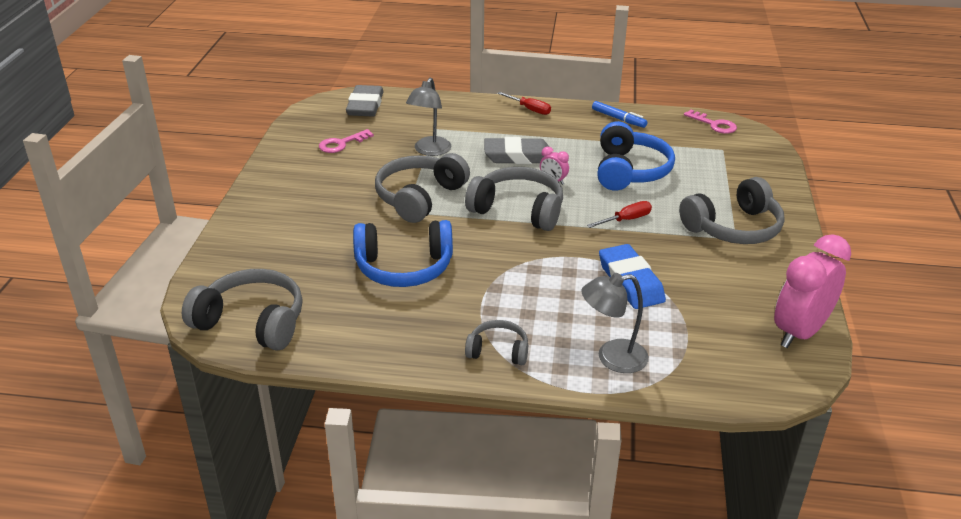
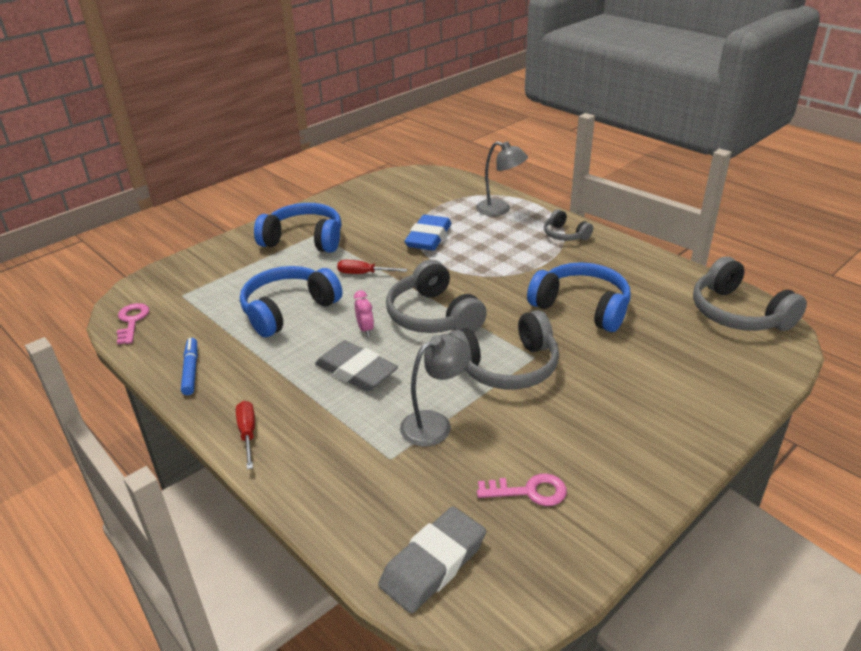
camera: 140 degrees left, 0 degrees up
grey headphones [679,177,785,244] -> blue headphones [254,203,341,253]
pink clock [774,234,851,348] -> none

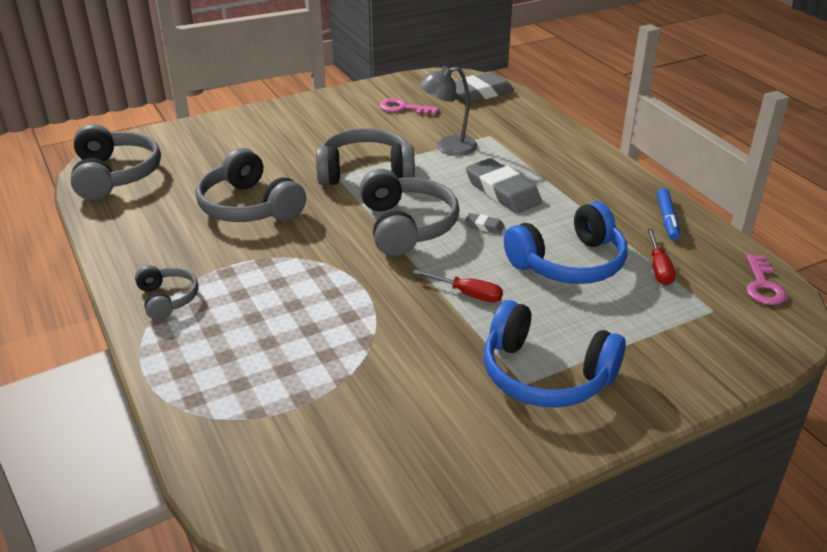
camera: 165 degrees left, 0 degrees up
red screwdriver [236,401,255,469] -> red screwdriver moved to [647,229,675,285]
pink clock [354,291,374,336] -> grey eraser [464,213,504,234]
blue eraser [404,215,451,251] -> none
grey lamp [476,141,528,216] -> none
blue headphones [527,262,630,332] -> grey headphones [196,148,306,222]

